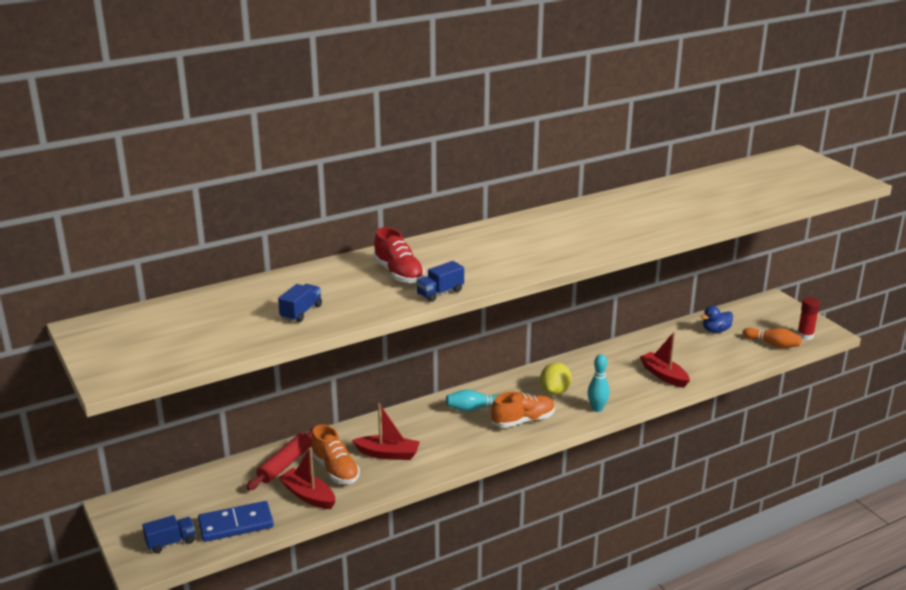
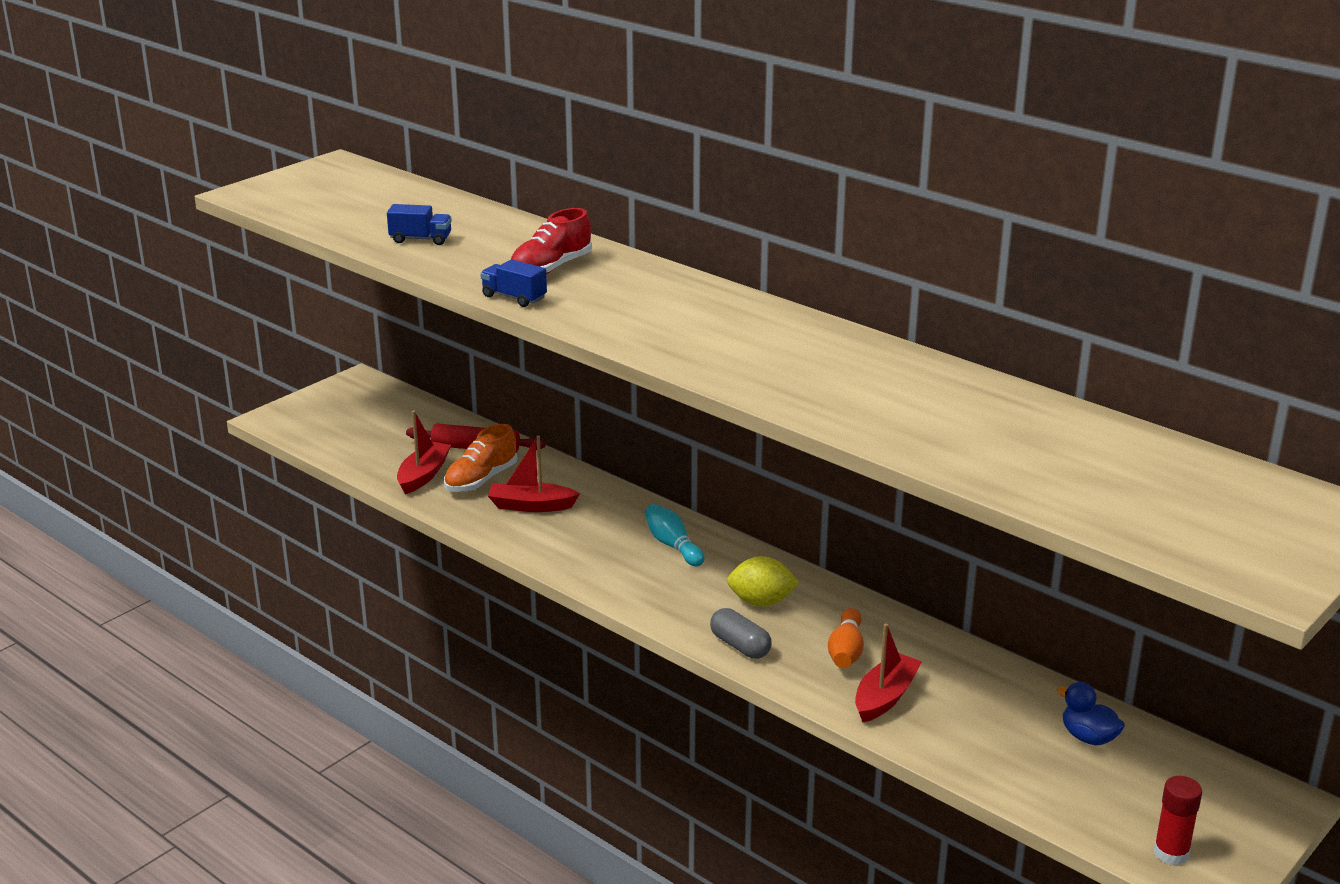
camera: 70 degrees right, 0 degrees up
blue truck [142,515,195,553] -> none
blue domino [198,501,274,542] -> none
red boat [352,403,420,460] -> red boat turned 105 degrees clockwise [488,436,580,512]
orange shoe [491,392,555,428] -> none
turquoise bowling pin [587,354,610,412] -> grey capsule [710,608,772,659]
orange bowling pin [743,328,802,348] -> orange bowling pin moved to [828,608,864,668]

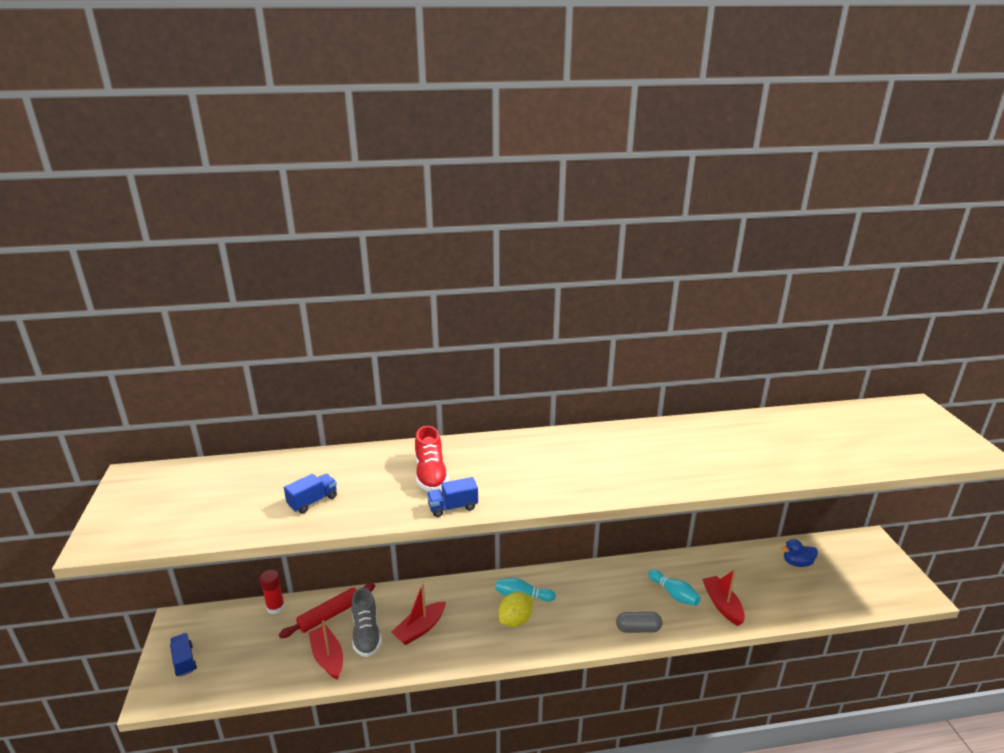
camera: 50 degrees left, 0 degrees up
orange shoe [444,424,517,492] -> grey shoe [351,588,382,657]
yellow lemon [727,556,800,607] -> yellow lemon moved to [499,592,533,627]
orange bowling pin [828,608,864,668] -> turquoise bowling pin [648,569,701,606]
red glue stick [1154,776,1202,865] -> red glue stick moved to [260,570,285,614]
none -> blue truck [170,633,197,677]

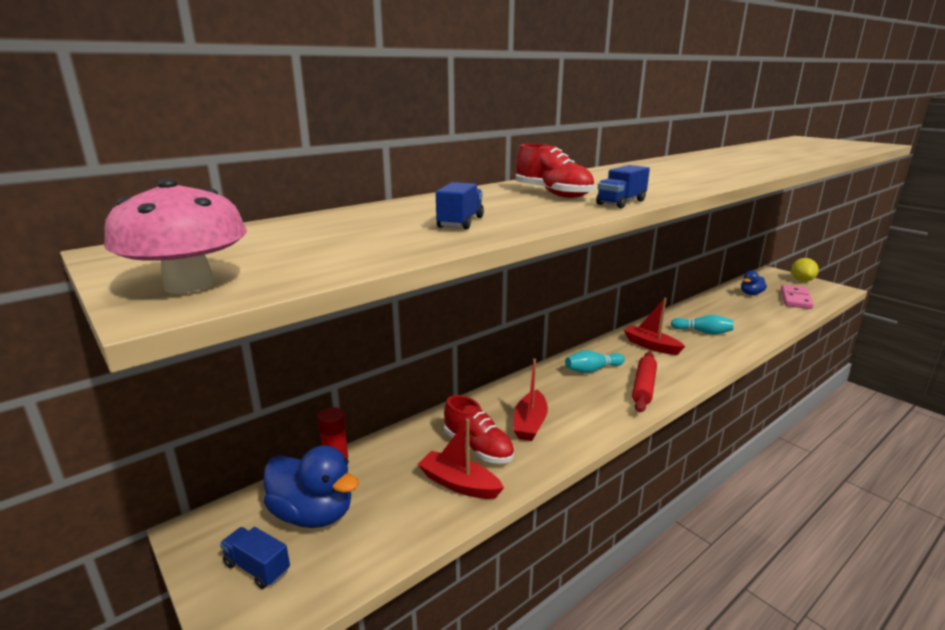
camera: 30 degrees left, 5 degrees down
red rolling pin [279,583,375,638] -> red rolling pin moved to [632,352,657,412]
grey shoe [351,588,382,657] -> red shoe [444,395,514,464]
yellow lemon [499,592,533,627] -> yellow lemon moved to [791,258,819,282]
grey capsule [616,612,662,633] -> none
red boat [702,569,745,626] -> red boat moved to [624,298,685,355]
none -> pink mushroom [104,178,247,294]
none -> blue duck [263,446,359,528]
none -> pink domino [781,284,814,309]

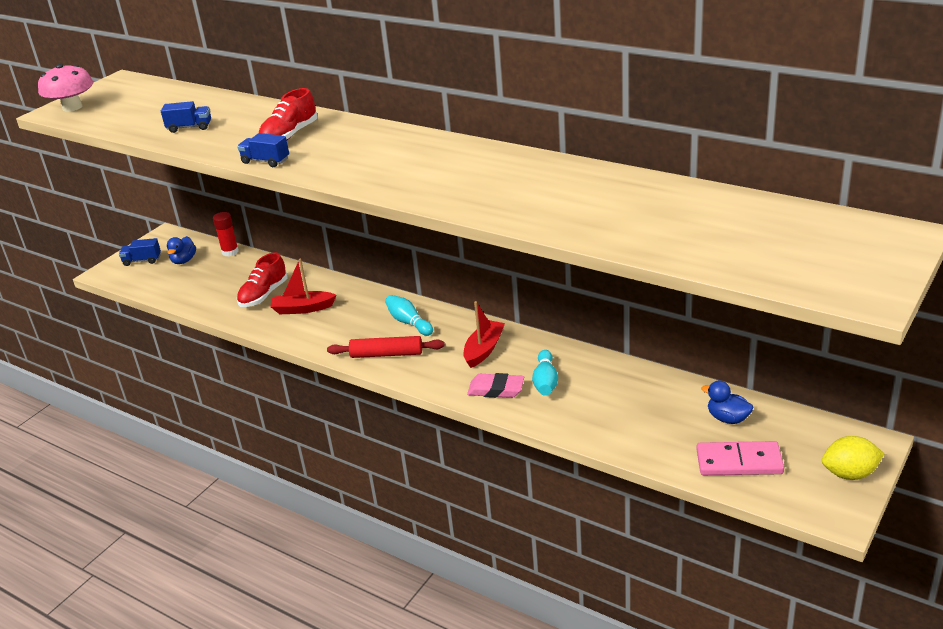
camera: 75 degrees right, 10 degrees up
blue truck [220,527,290,589] -> blue truck turned 105 degrees counterclockwise [119,238,161,266]
blue duck [263,446,359,528] -> blue duck [167,236,196,264], size x0.59
red boat [418,419,504,499] -> none
none -> pink eraser [467,373,524,398]

